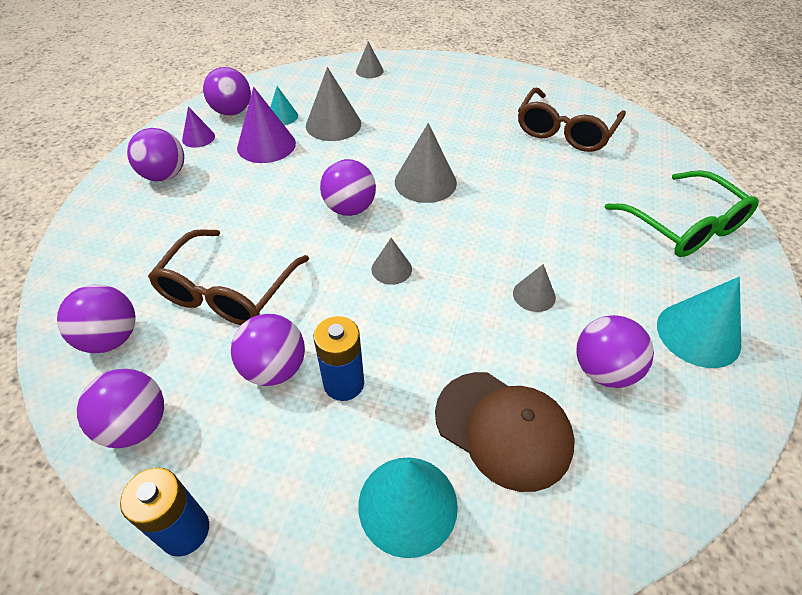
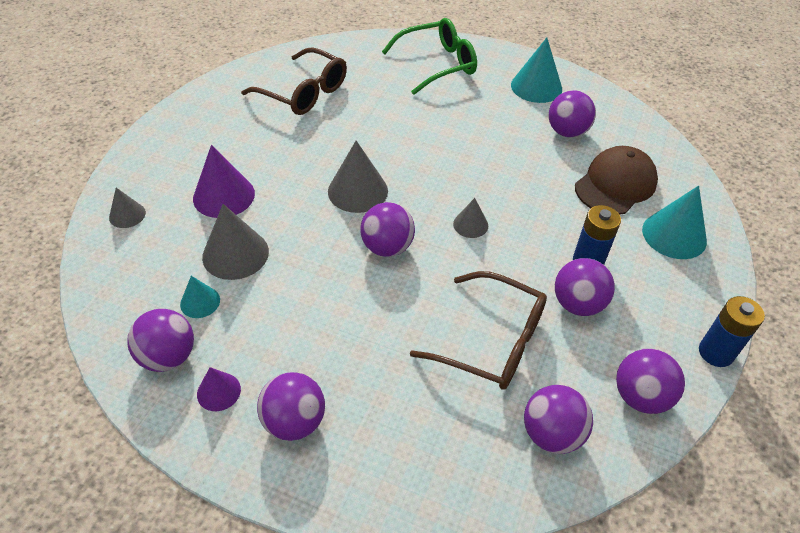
camera: 85 degrees left, 0 degrees up
purple cone [237,87,296,163] -> purple cone moved to [193,145,255,218]
grey cone [513,264,556,312] -> none

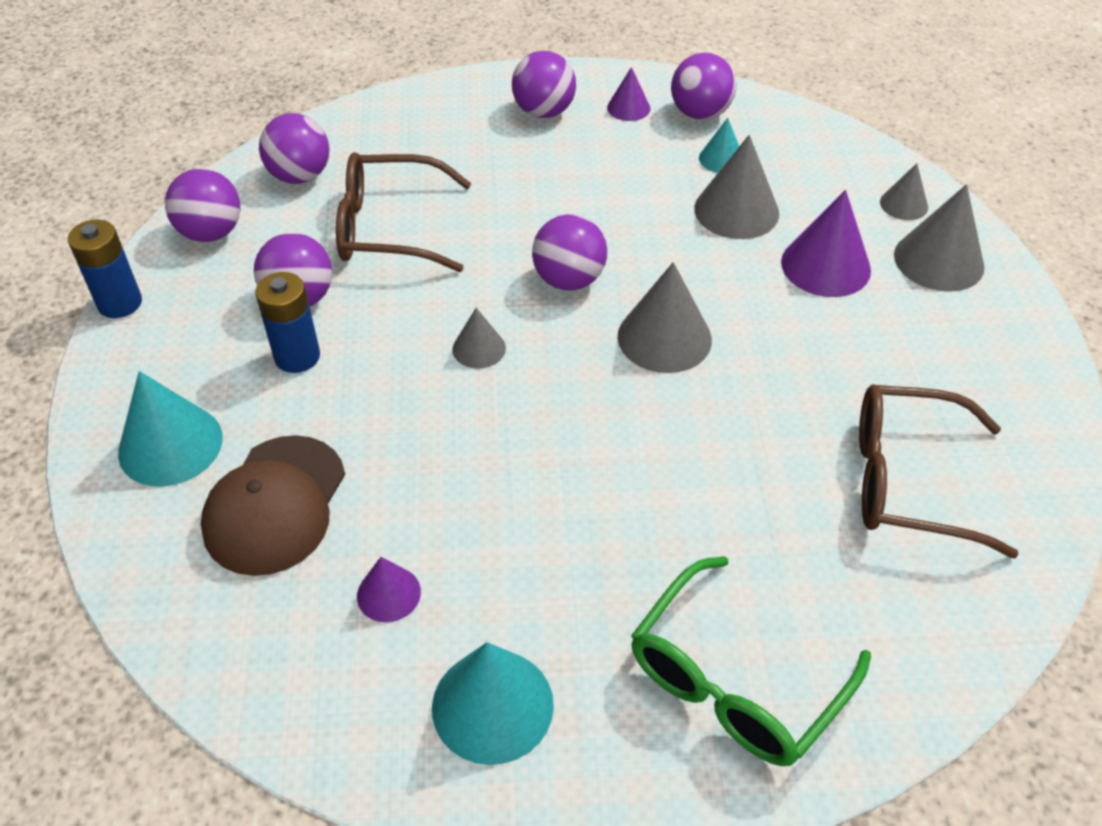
camera: 155 degrees right, 0 degrees up
purple ball [549,90,596,138] -> purple cone [357,557,421,622]
none -> grey cone [894,184,985,292]

